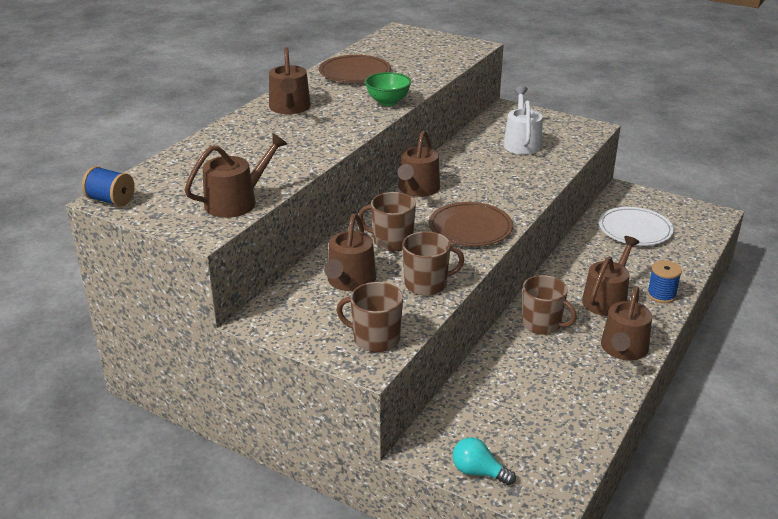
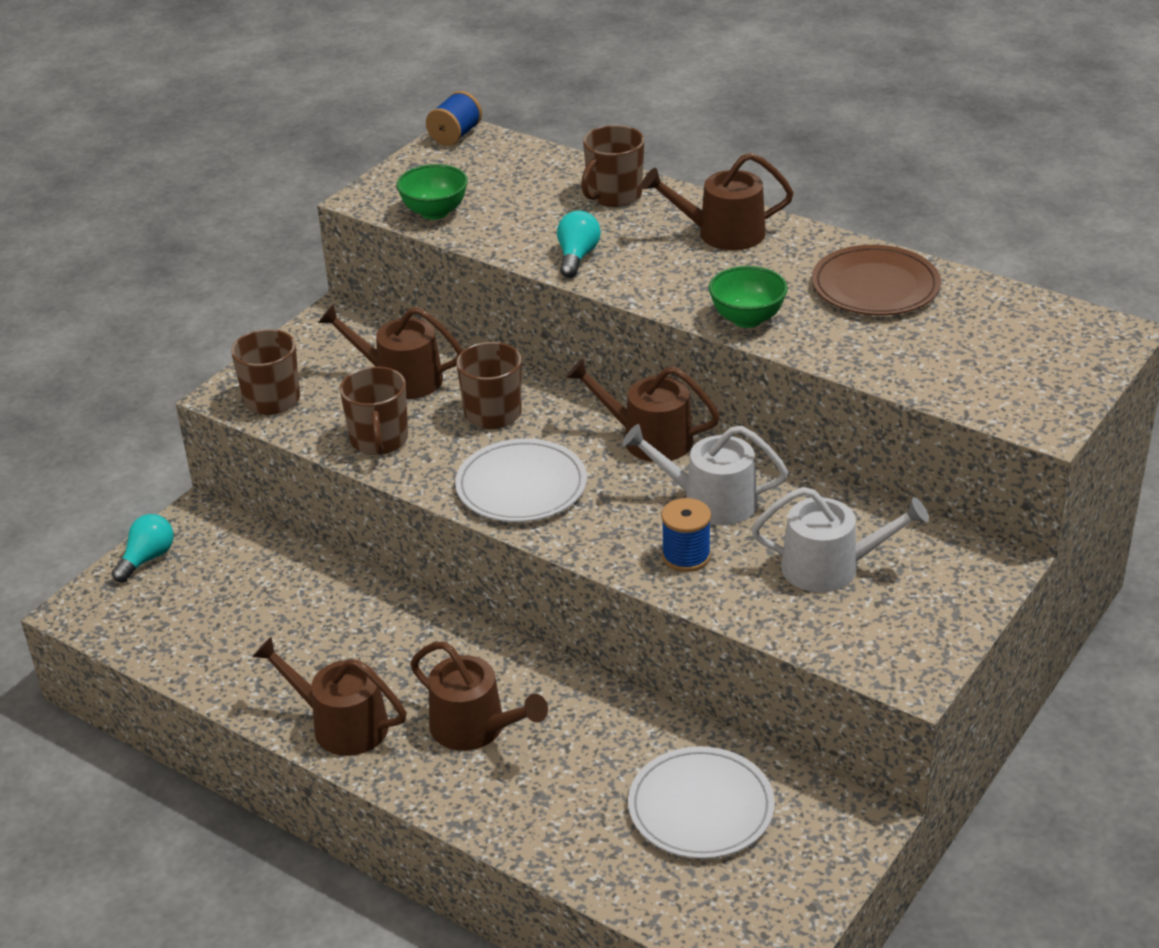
camera: 95 degrees right, 5 degrees up
brown watering can [185,133,287,218] -> green bowl [396,164,468,220]
brown plate [429,202,513,246] -> white plate [455,439,587,522]
brown mug [522,275,577,335] -> brown mug moved to [581,125,644,207]
blue spool [647,260,682,303] -> blue spool moved to [661,498,711,572]
none -> turquoise light bulb [557,211,601,278]
none -> white watering can [622,424,788,525]

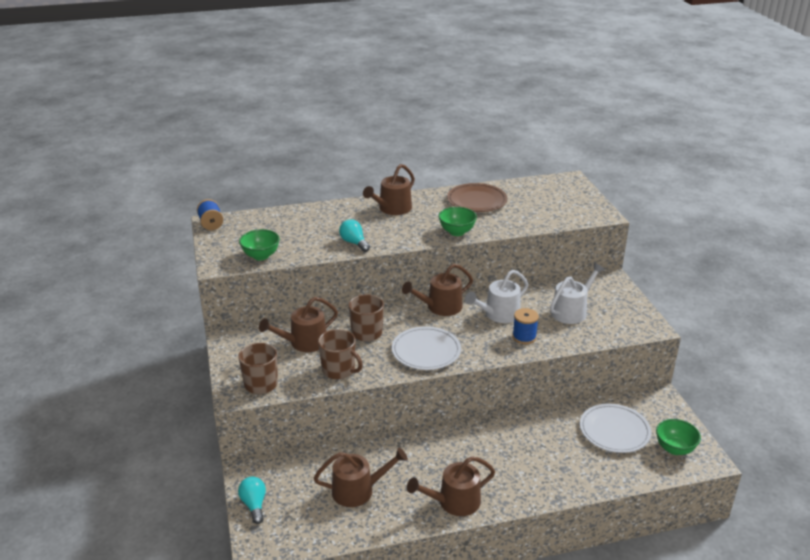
camera: 50 degrees left, 5 degrees down
brown watering can [410,642,548,751] -> brown watering can moved to [314,448,408,507]
brown mug [581,125,644,207] -> none
none -> green bowl [656,419,701,455]

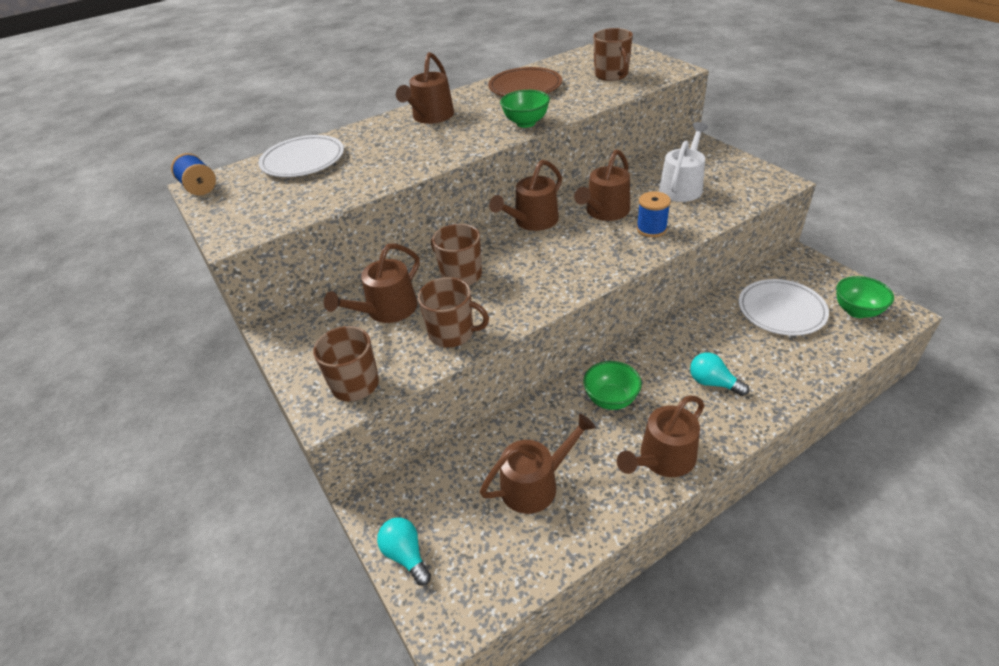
camera: 15 degrees left, 10 degrees up
green bowl [239,229,280,260] -> green bowl moved to [583,361,642,410]
turquoise light bulb [339,219,370,252] -> turquoise light bulb moved to [690,352,749,396]
white plate [392,326,461,370] -> white plate moved to [259,135,344,177]
white watering can [465,270,528,323] -> brown watering can [574,149,630,221]
none -> brown mug [593,28,633,81]

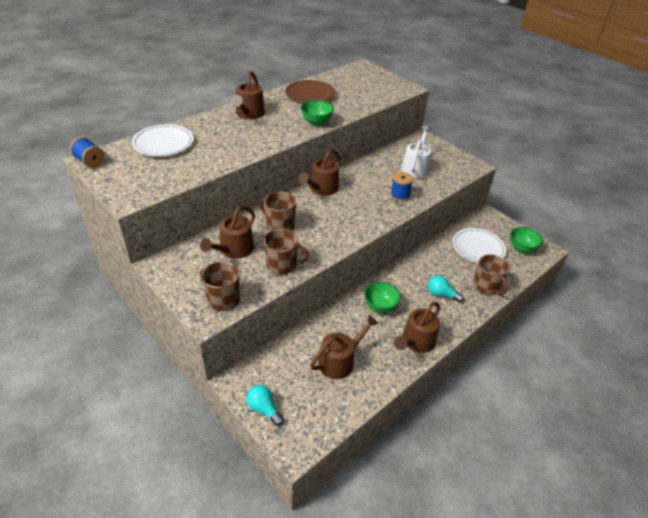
camera: 15 degrees left, 0 degrees up
brown watering can [574,149,630,221] -> none
brown mug [593,28,633,81] -> brown mug moved to [473,254,510,295]

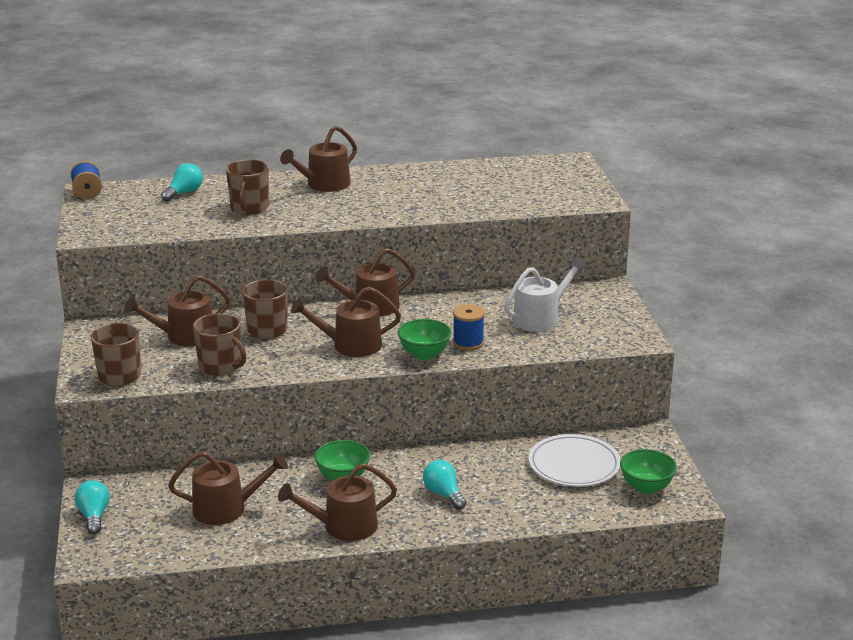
camera: 35 degrees right, 15 degrees down
white plate [132,124,194,157] -> turquoise light bulb [161,163,203,202]
brown plate [285,80,336,103] -> none
green bowl [301,100,334,126] -> green bowl moved to [398,319,451,360]
brown mug [473,254,510,295] -> brown mug moved to [226,160,269,215]
none -> brown watering can [291,286,401,357]

